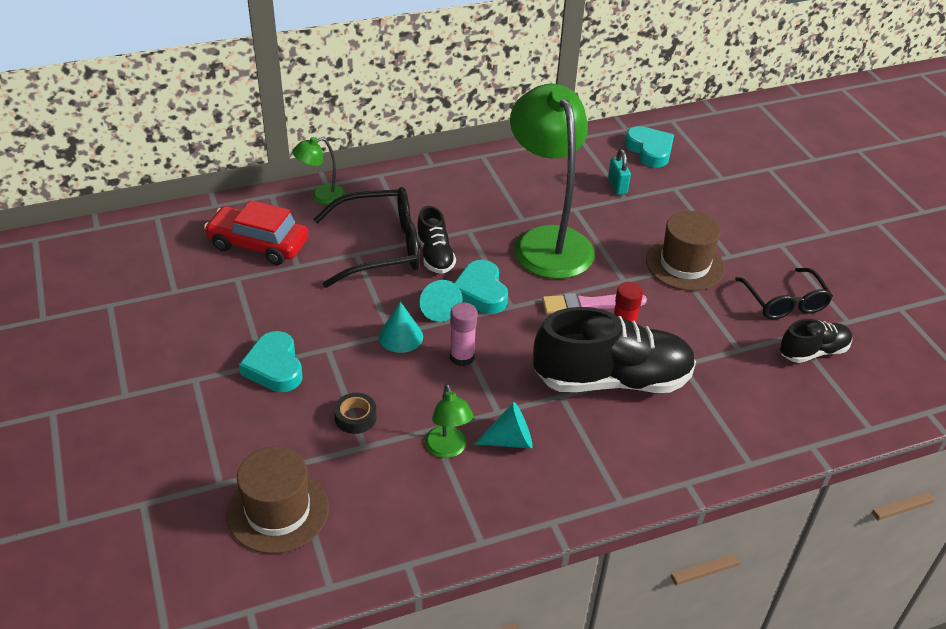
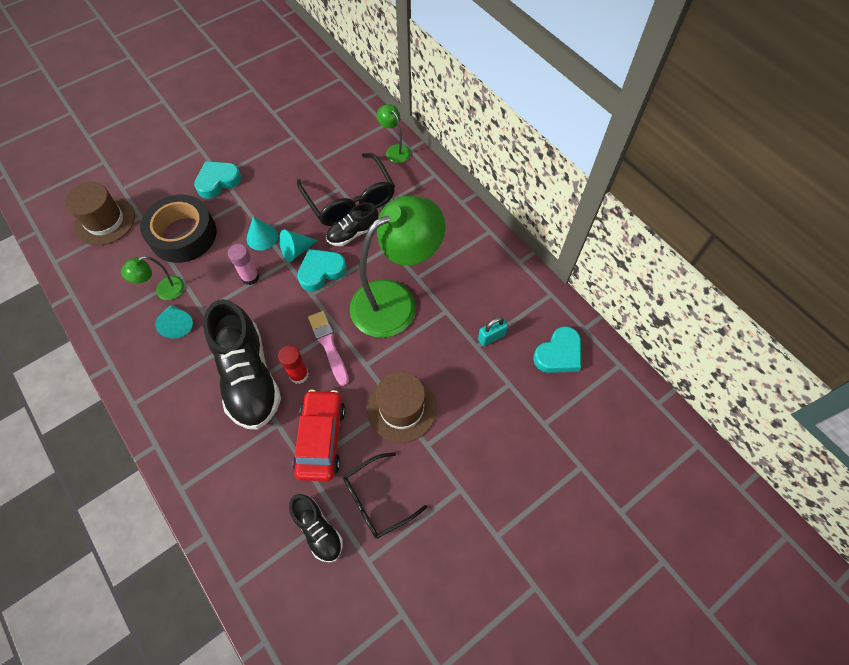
camera: 75 degrees right, 20 degrees up
red car [204,200,309,265] -> red car moved to [293,389,345,481]
black tape [334,393,377,434] -> black tape [140,195,217,263], size x2.43

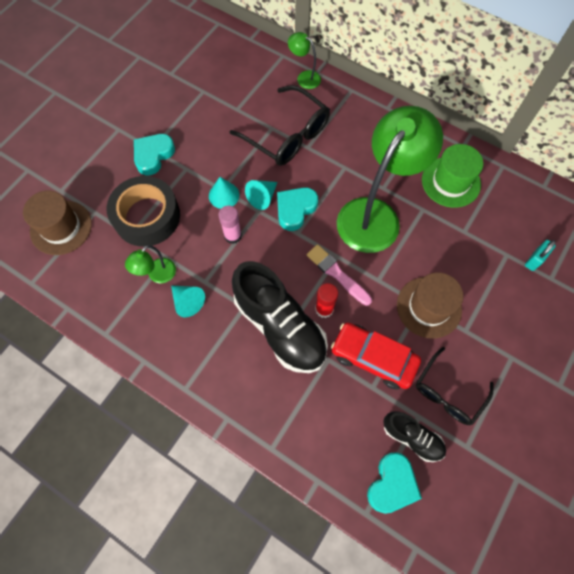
camera: 20 degrees left, 5 degrees up
red car [293,389,345,481] -> red car turned 45 degrees counterclockwise [331,323,421,390]
black shoe [326,202,378,246] -> none
turquoise padlock [478,317,508,346] -> turquoise padlock moved to [525,240,556,271]
turquoise heart [533,326,581,373] -> turquoise heart moved to [367,452,422,514]
none -> green hat [422,144,483,208]

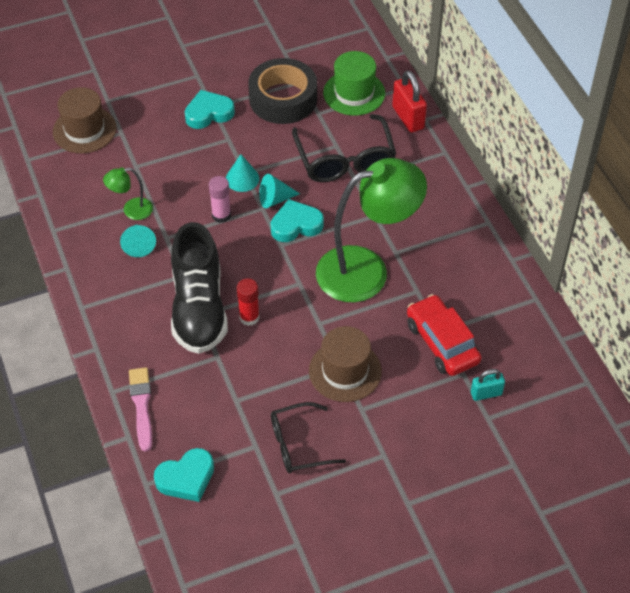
camera: 35 degrees right, 15 degrees down
black tape [107,176,180,247] -> black tape moved to [248,58,317,124]
green lamp [288,32,321,89] -> red padlock [392,70,427,133]
pink brush [307,244,372,306] -> pink brush moved to [129,367,152,452]
red car [331,323,421,390] -> red car moved to [407,294,482,376]
black shoe [383,411,446,462] -> none
green hat [422,144,483,208] -> green hat moved to [323,51,385,116]

